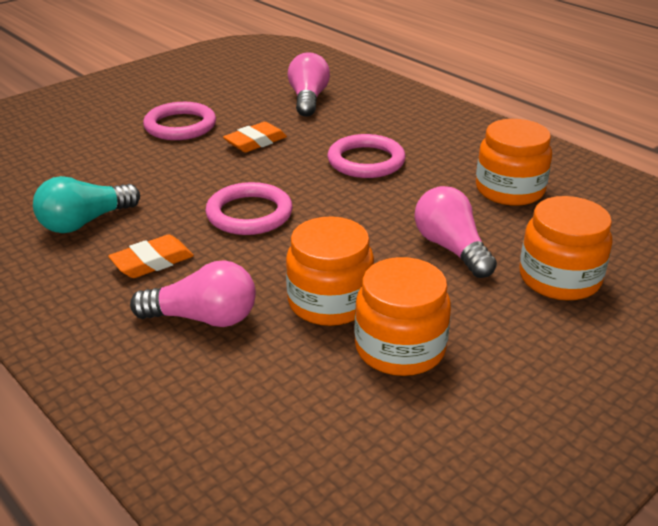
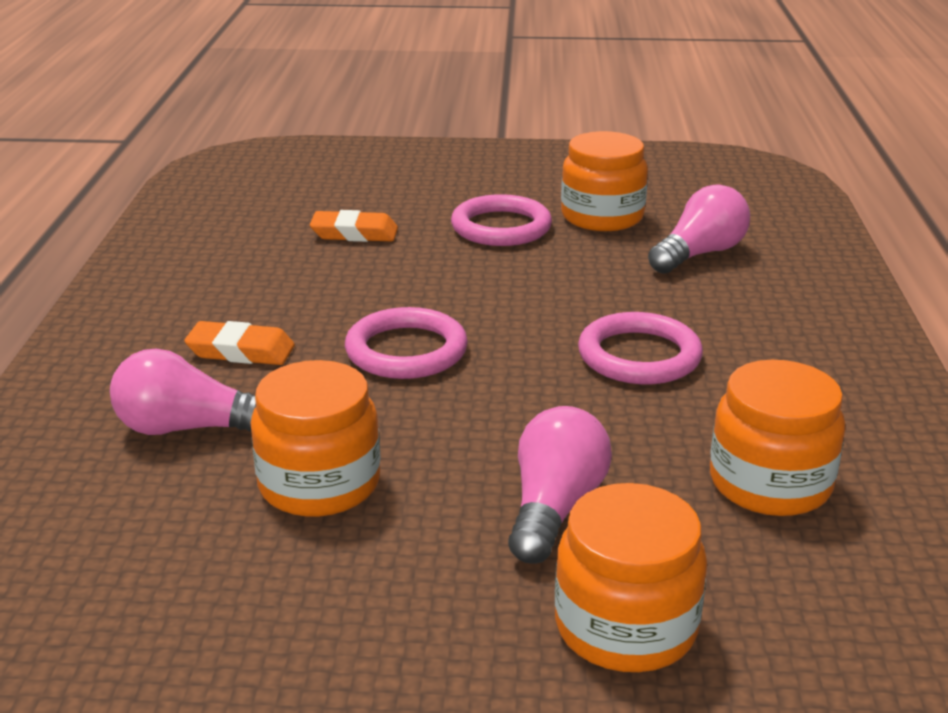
camera: 45 degrees right, 5 degrees down
turquoise light bulb [33,176,140,233] -> none
pink light bulb [130,260,256,327] -> pink light bulb turned 135 degrees clockwise [110,348,256,435]
orange eraser [223,122,287,152] -> orange eraser moved to [310,210,398,242]
orange jar [354,257,451,376] -> orange jar moved to [561,131,648,231]

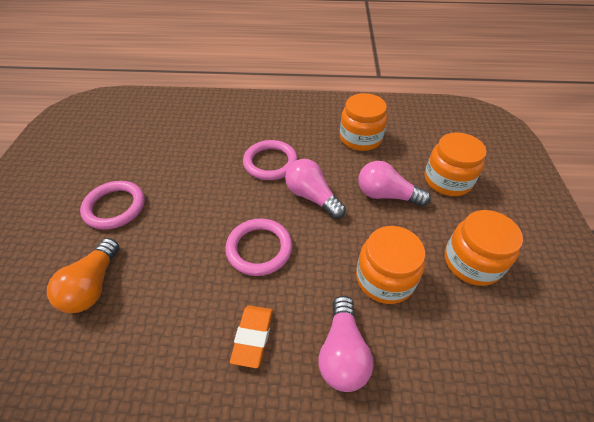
camera: 90 degrees left, 20 degrees up
orange eraser [310,210,398,242] -> orange light bulb [47,238,119,313]
orange jar [561,131,648,231] -> orange jar moved to [445,210,523,286]
pink light bulb [648,185,750,274] -> pink light bulb moved to [285,159,346,219]

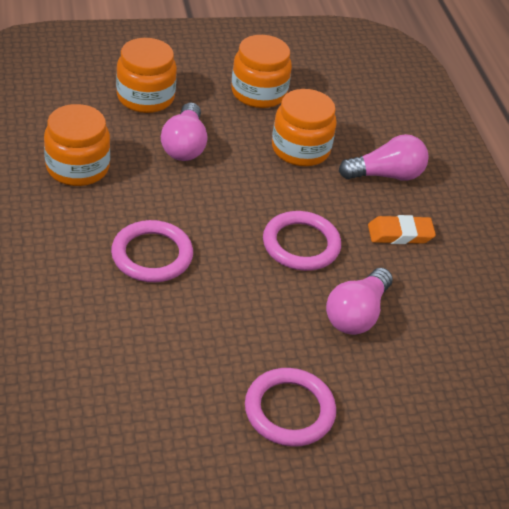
camera: 110 degrees left, 5 degrees down
orange light bulb [47,238,119,313] -> none
pink light bulb [285,159,346,219] -> pink light bulb moved to [326,268,393,335]

